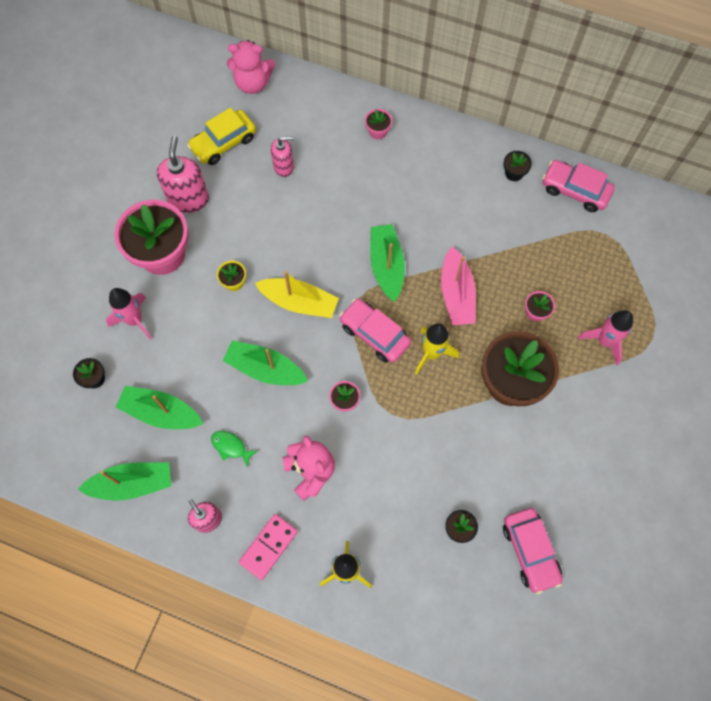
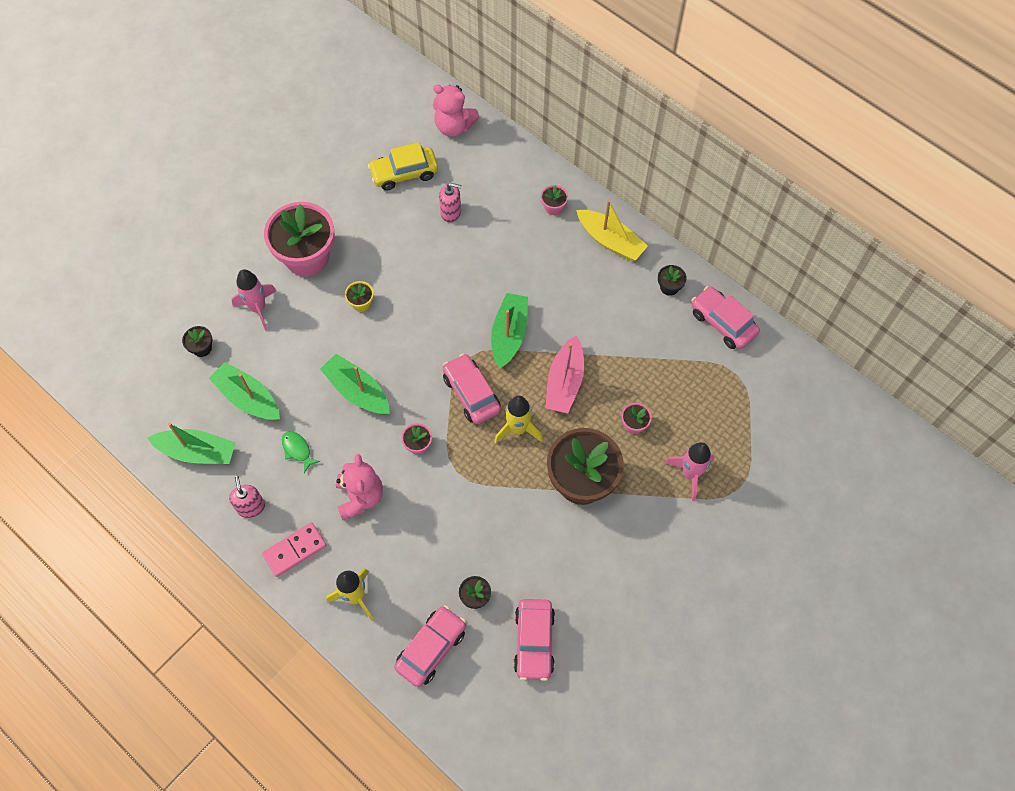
camera: 20 degrees right, 5 degrees down
pink soap dispenser [157,136,209,213] -> none
yellow boat [255,271,339,318] -> yellow boat moved to [576,200,648,261]
none -> pink car [394,605,466,687]

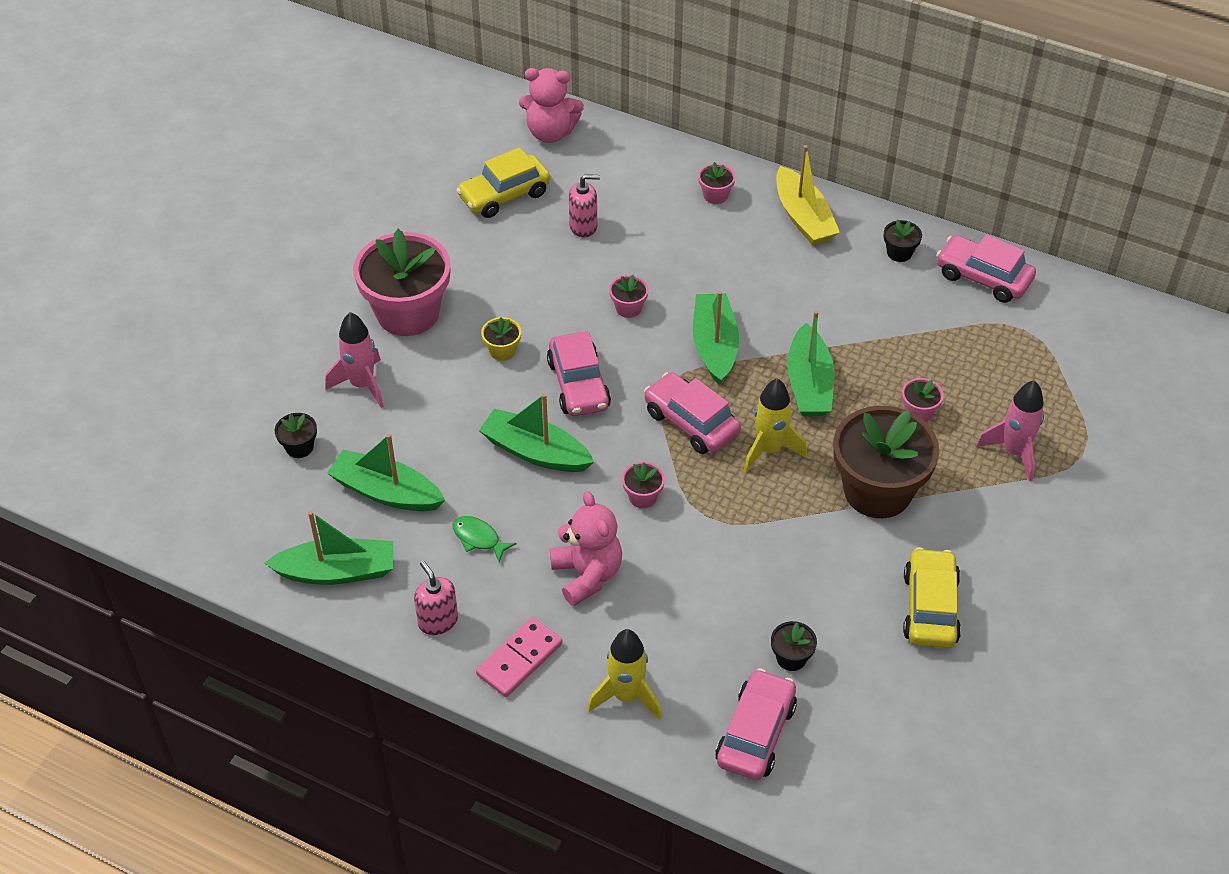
camera: 15 degrees left, 15 degrees down
pink car [514,599,555,681] -> pink car moved to [547,331,611,416]
pink boat [546,336,584,413] -> green boat [787,310,835,416]
yellow boat [576,200,648,261] -> yellow boat turned 45 degrees clockwise [776,145,840,245]
none -> pink flower pot [609,275,649,318]
none -> yellow car [903,547,961,648]

